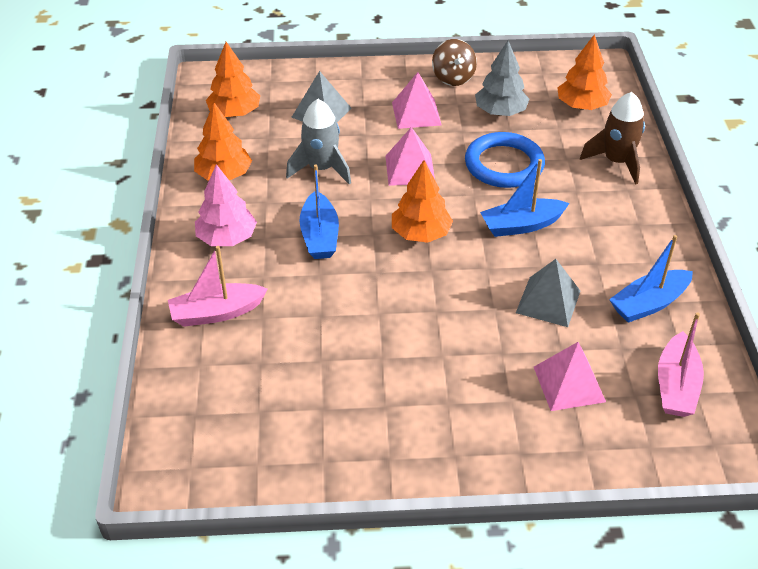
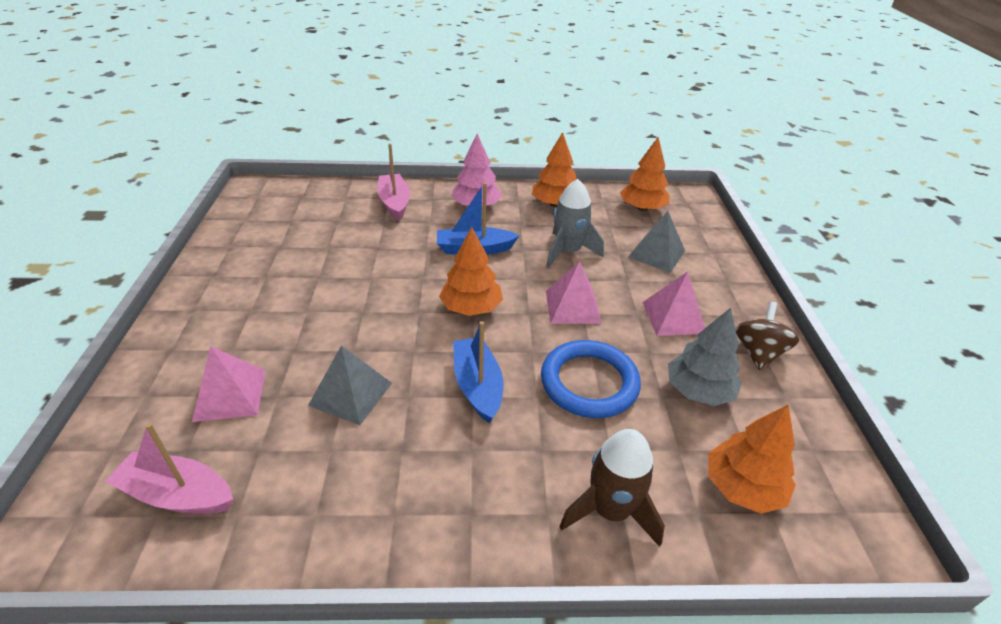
camera: 90 degrees right, 5 degrees down
brown spinning top [432,39,477,86] -> brown spinning top turned 120 degrees clockwise [735,302,800,370]
blue boat [609,235,693,323] -> none

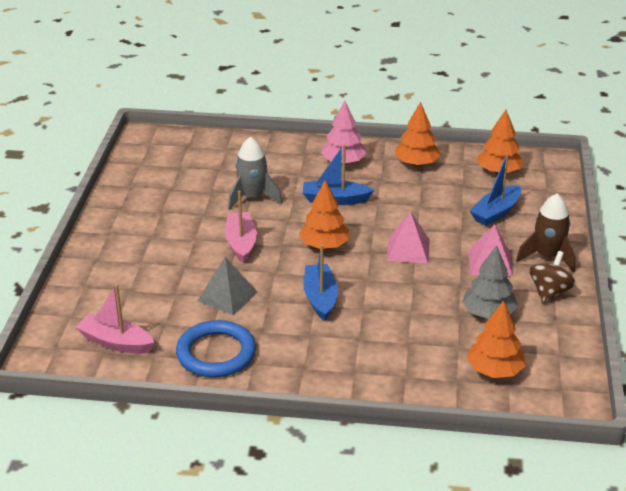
camera: 10 degrees right, 5 degrees down
pink pyramid [192,346,266,422] -> none
pink boat [377,144,410,221] -> pink boat moved to [225,191,257,263]
blue ring [541,340,641,418] -> blue ring moved to [176,320,256,378]
grey rocket [546,179,604,269] -> grey rocket moved to [228,137,282,210]
brown rocket [559,429,665,547] -> brown rocket moved to [516,194,576,272]
grey pyramid [628,211,685,273] -> blue boat [470,153,521,226]

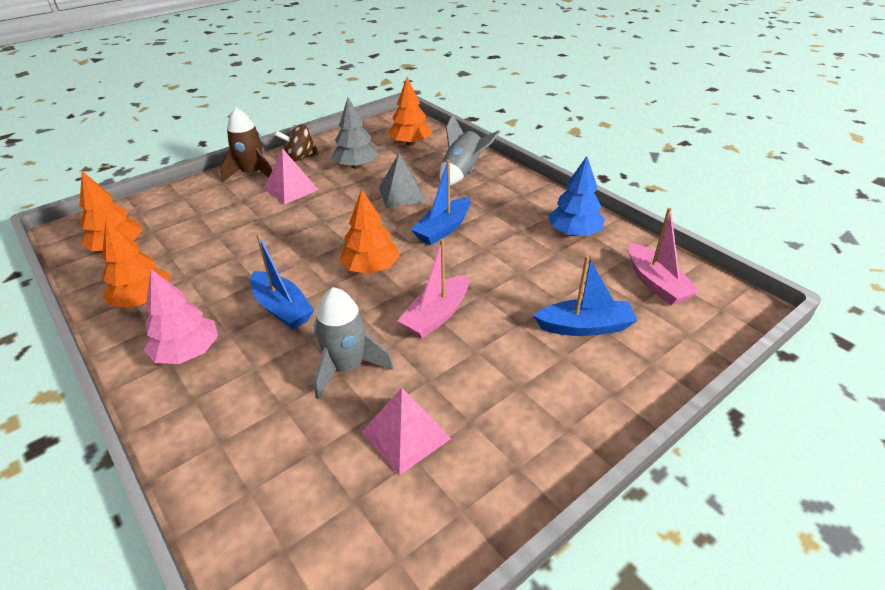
camera: 135 degrees left, 5 degrees up
blue ring [176,320,256,378] -> blue tree [548,156,605,236]
grey pyramid [197,257,257,315] -> grey pyramid moved to [379,153,426,208]
pink pyramid [386,211,429,264] -> pink pyramid moved to [362,388,452,476]
blue boat [470,153,521,226] -> blue boat moved to [533,255,637,336]
none -> grey rocket [440,114,500,186]

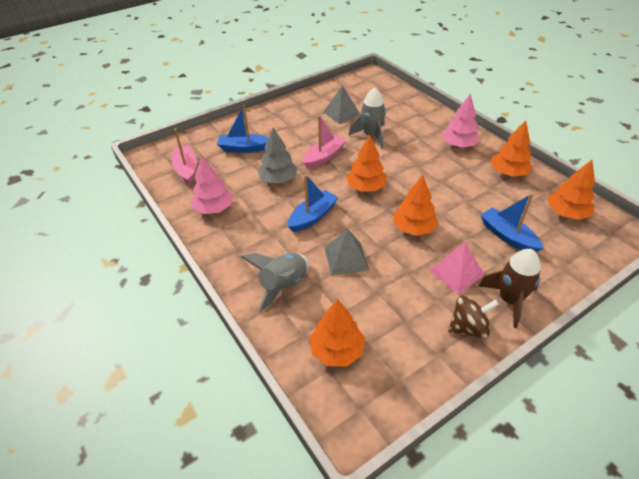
camera: 175 degrees left, 5 degrees up
blue boat [250,233,314,329] -> blue boat moved to [480,193,544,252]
grey tree [332,98,379,169] -> grey tree moved to [258,128,298,183]
pink pyramid [362,388,452,476] -> grey pyramid [323,85,360,124]
blue tree [548,156,605,236] -> pink tree [191,156,234,214]
none -> orange tree [393,175,438,236]

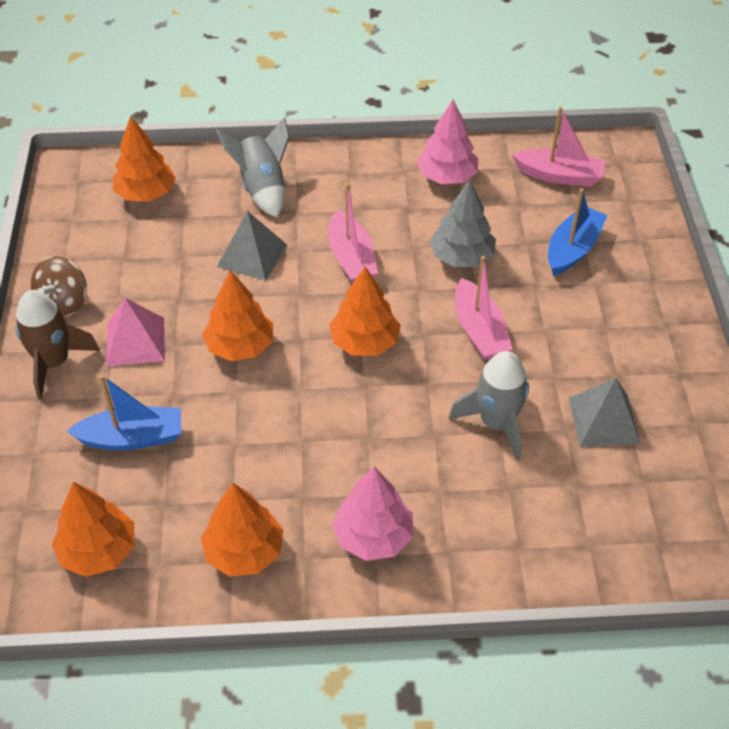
camera: 120 degrees right, 5 degrees up
blue boat [288,174,339,232] -> pink boat [328,183,378,283]

